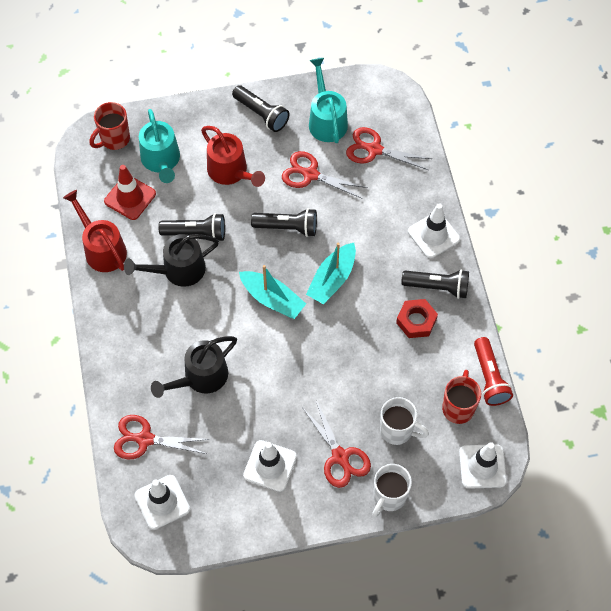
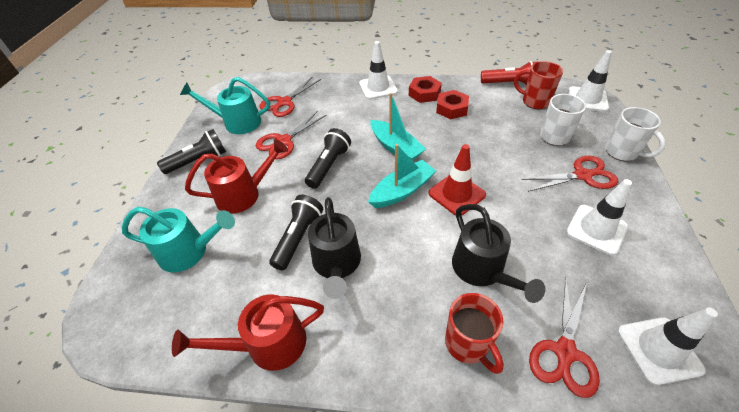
camera: 70 degrees left, 15 degrees down
red mug [90,102,130,150] -> red mug moved to [445,293,504,374]
red traffic cone [104,165,156,220] -> red traffic cone moved to [428,144,486,216]
black flashlight [401,269,469,299] -> red nut [409,76,442,103]

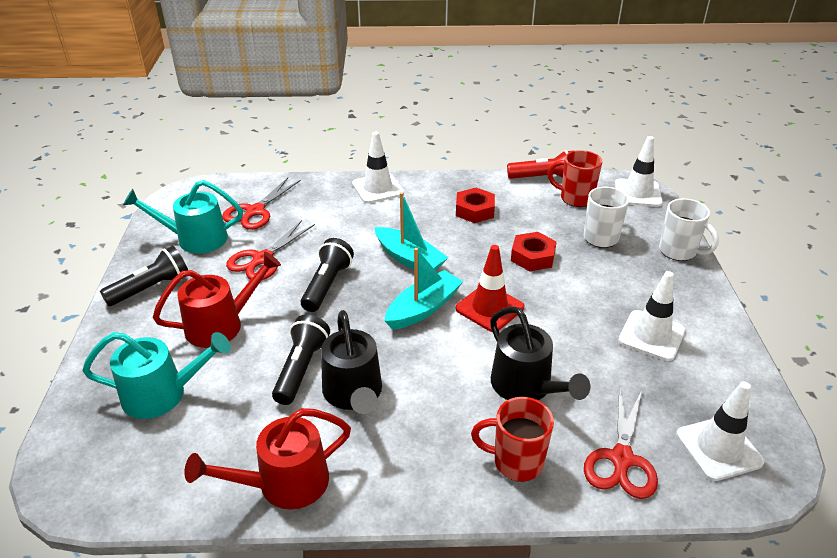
camera: 10 degrees left, 10 degrees down
red nut [409,76,442,103] -> red nut moved to [511,232,557,271]
red mug [445,293,504,374] -> red mug turned 135 degrees clockwise [471,397,554,482]
red scissors [521,156,619,192] -> none

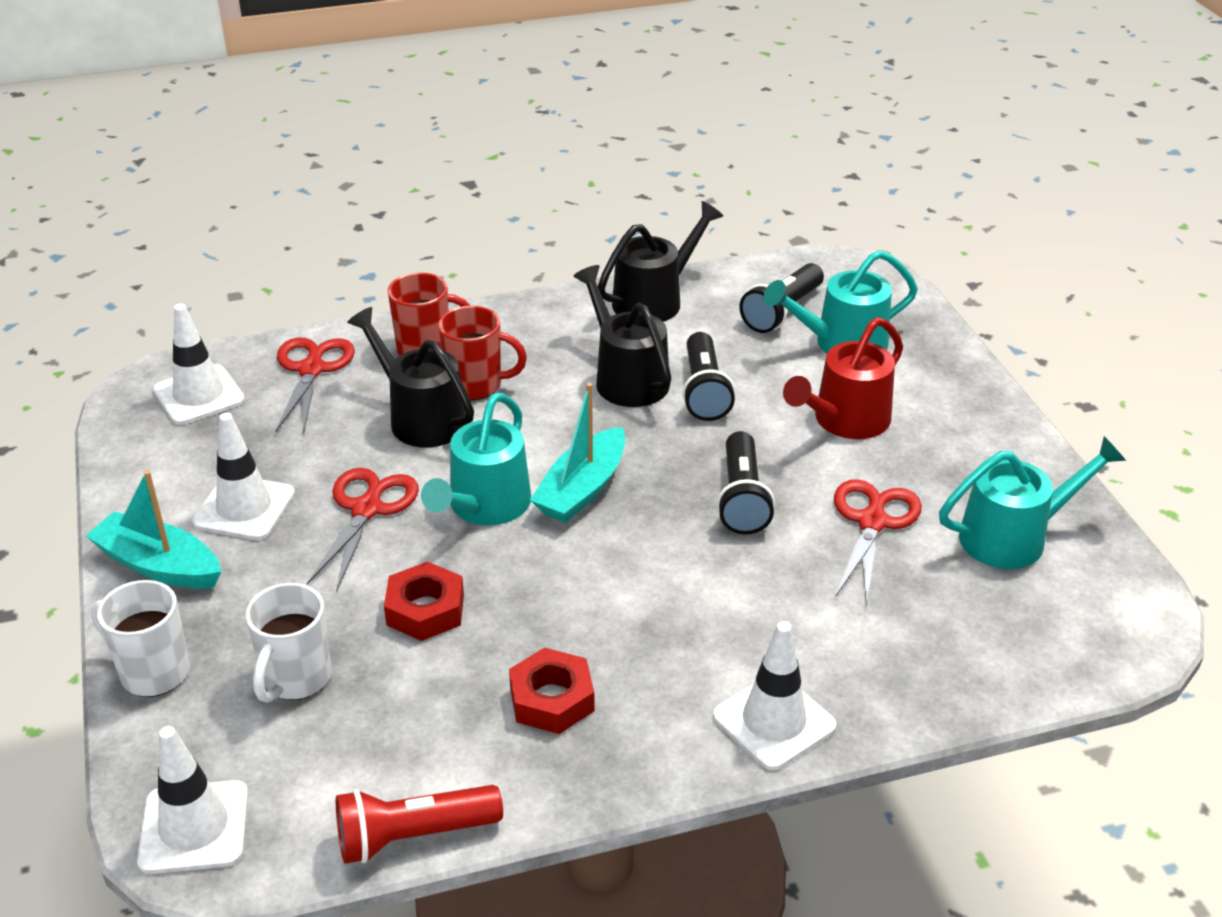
camera: 165 degrees right, 0 degrees up
black flashlight [100,246,188,306] -> black flashlight moved to [739,263,824,333]
red watering can [184,408,351,510] -> black watering can [598,201,723,322]
red scissors [222,178,301,230] -> red scissors moved to [307,468,419,592]
turquoise boat [375,192,449,271] -> turquoise boat moved to [86,470,222,589]
red traffic cone [456,245,524,332] -> turquoise watering can [421,393,531,525]
red mug [547,150,603,207] -> red mug moved to [438,306,527,400]

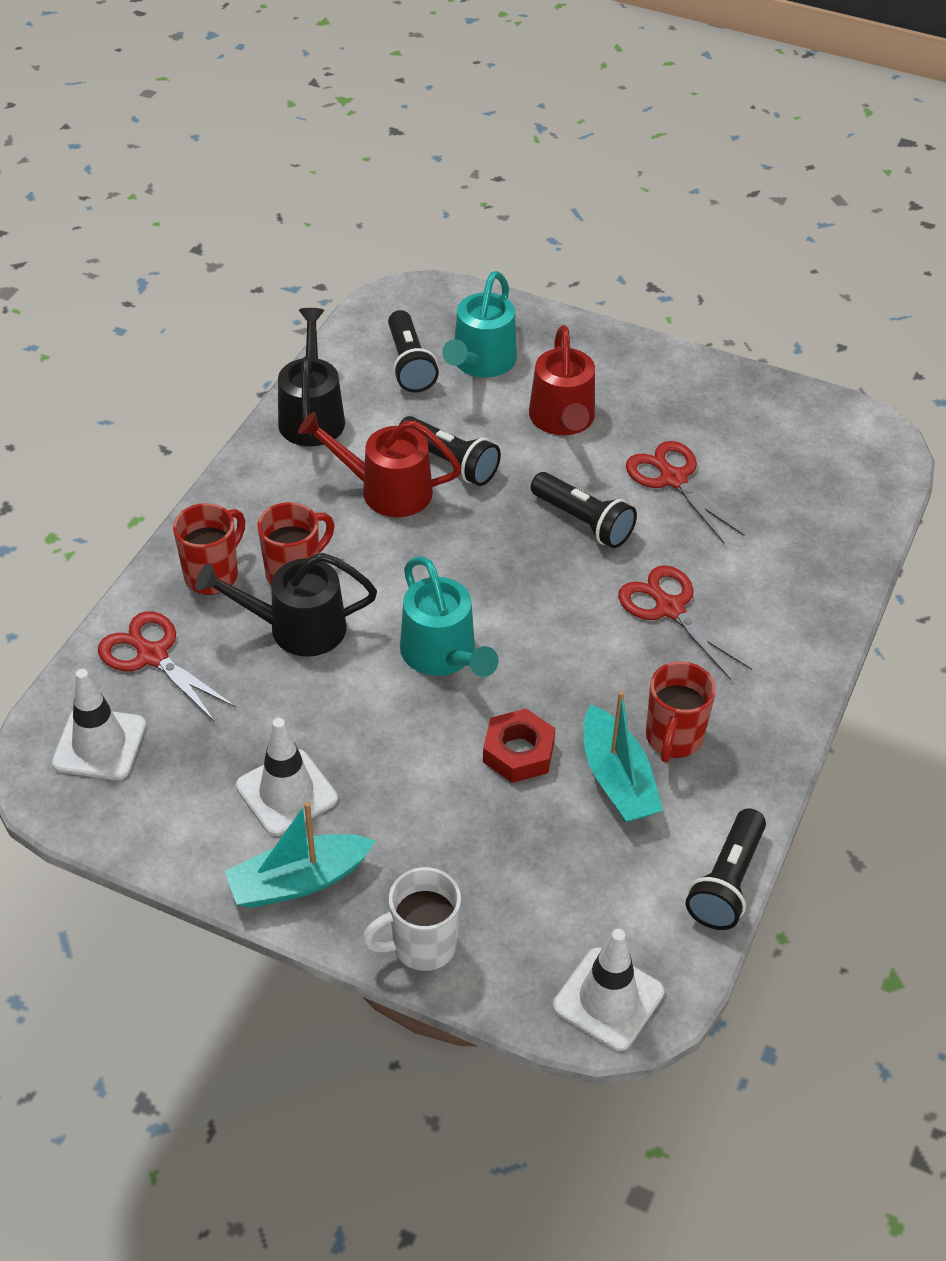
camera: 50 degrees left, 10 degrees up
white mug [245,583,332,703] -> none
red scissors [307,468,419,592] -> red scissors moved to [618,565,752,680]
red flashlight [336,785,503,864] -> black flashlight [686,808,766,930]
red nut [509,647,595,734] -> red mug [646,661,716,763]
turquoise boat [530,383,625,523] -> turquoise boat moved to [584,691,663,823]
black watering can [574,265,671,407] -> red watering can [298,412,462,517]
white traffic cone [713,621,836,770] -> none
turquoise watering can [939,436,1126,569] -> none

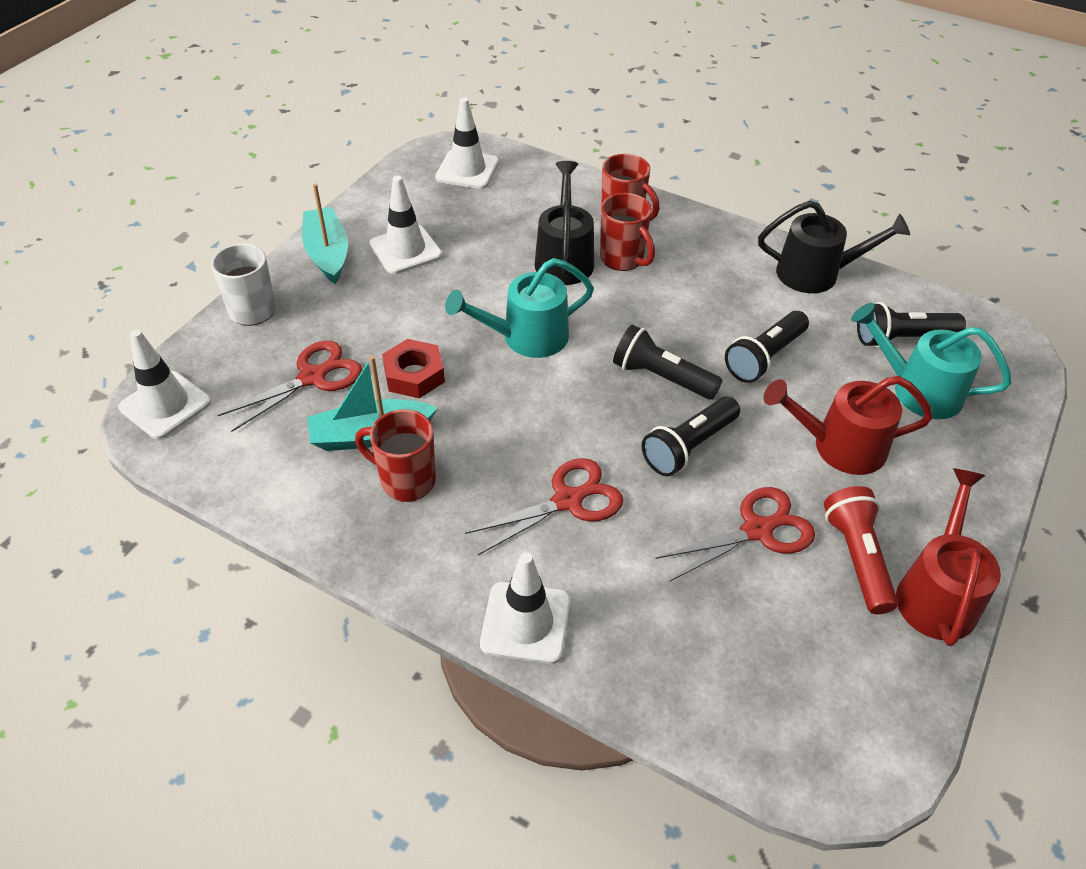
camera: 95 degrees right, 0 degrees up
red scissors [98,611,236,722] -> red scissors moved to [218,341,362,432]
red watering can [298,412,462,517] -> red watering can moved to [896,468,1001,646]
black flashlight [686,808,766,930] -> black flashlight moved to [613,324,723,400]
none -> white traffic cone [480,552,570,664]
none -> red flashlight [824,486,898,614]

